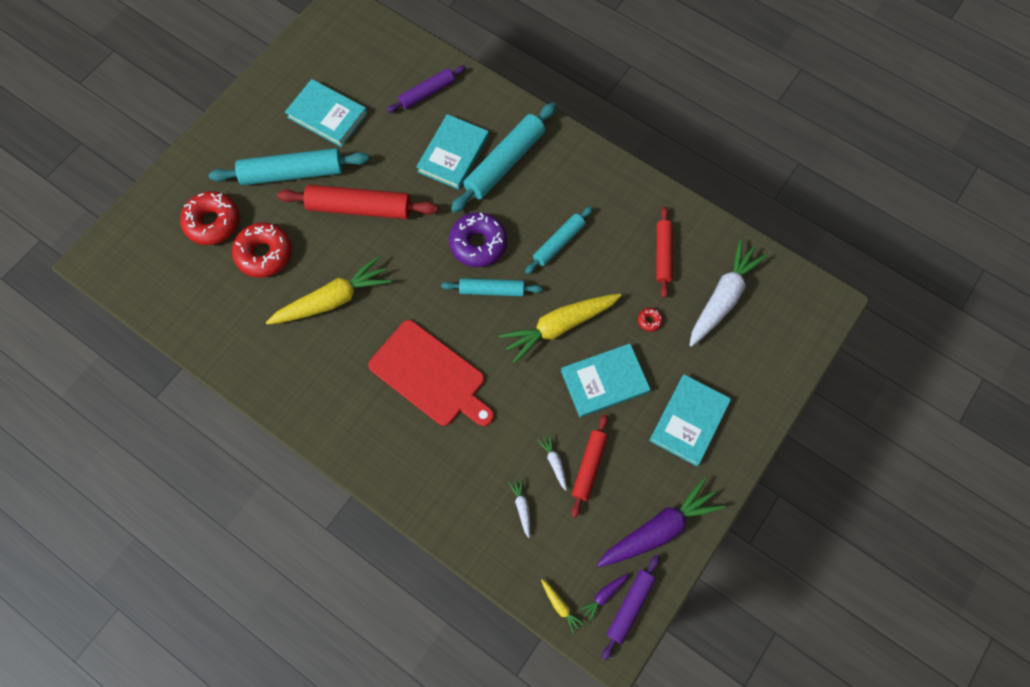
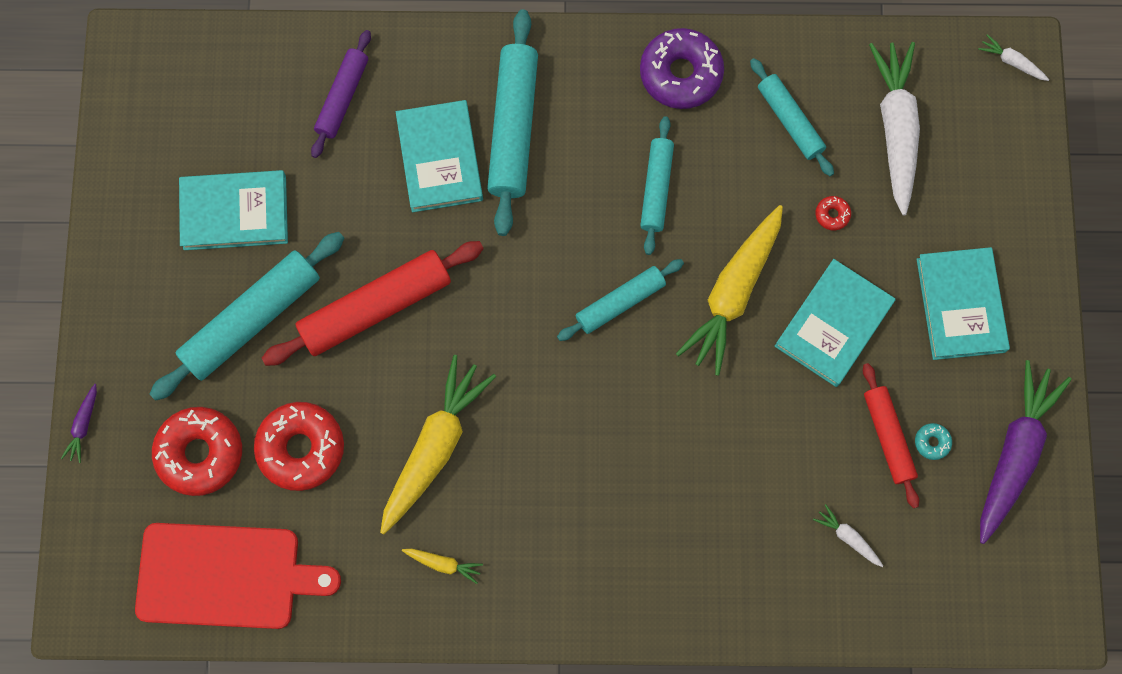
camera: 35 degrees left, 5 degrees up
red cutting board [368,320,494,426] -> red cutting board moved to [135,523,341,629]
purple donut [449,212,507,267] -> purple donut moved to [640,28,724,109]
white carrot [538,435,567,490] -> white carrot moved to [978,34,1049,81]
yellow carrot [541,579,586,635] -> yellow carrot moved to [402,548,483,584]
purple carrot [579,573,629,622] -> purple carrot moved to [61,384,97,463]
purple rolling pin [602,555,660,660] -> none
red rolling pin [656,207,673,298] -> turquoise rolling pin [750,58,834,176]
none -> turquoise donut [915,423,952,460]

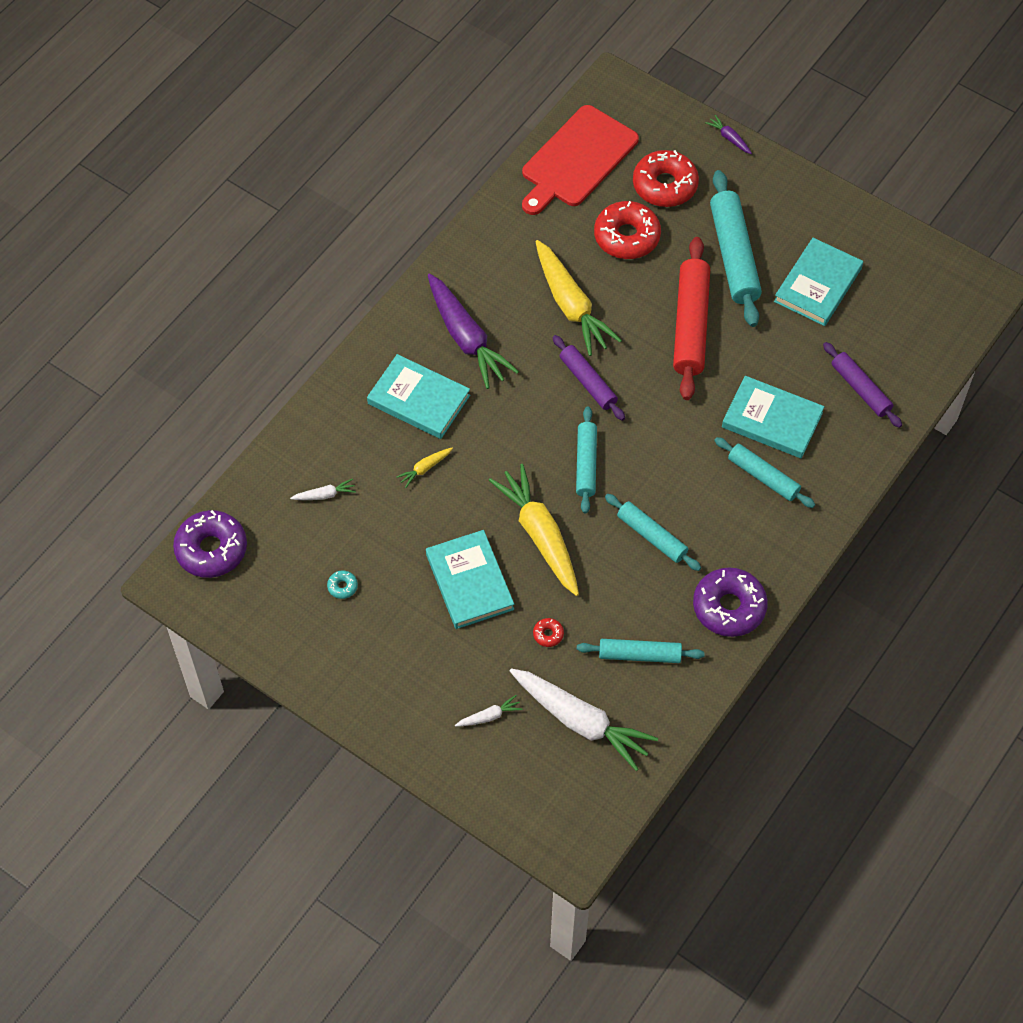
camera: 125 degrees right, 15 degrees down
yellow carrot [402,548,483,584] -> yellow carrot moved to [396,448,453,488]
turquoise rolling pin [487,9,538,236] -> turquoise rolling pin [714,437,815,508], size x0.61
red rolling pin [863,363,919,508] -> none
turquoise book [916,247,1010,360] -> turquoise book moved to [367,354,470,439]
white carrot [978,34,1049,81] -> white carrot moved to [455,695,523,727]
purple carrot [980,360,1072,544] -> purple carrot moved to [428,274,519,389]
none -> purple donut [173,510,247,578]
none -> purple rolling pin [553,335,625,421]

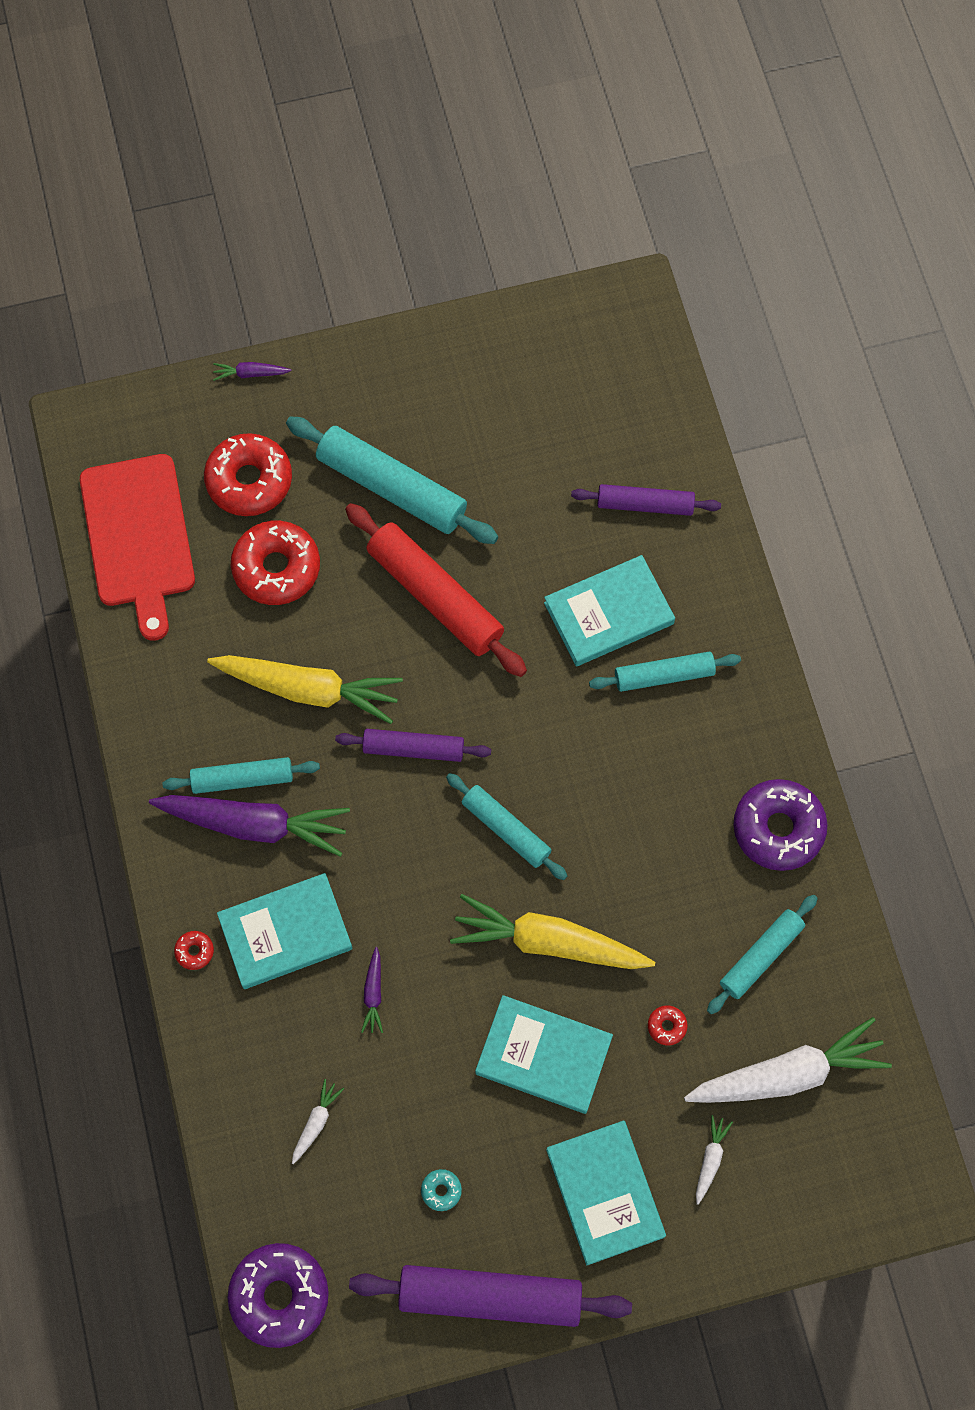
camera: 50 degrees left, 10 degrees up
yellow carrot [396,448,453,488] -> purple carrot [361,947,383,1033]
turquoise rolling pin [605,494,701,571] -> turquoise rolling pin moved to [162,757,320,794]
turquoise book [774,238,863,326] -> turquoise book moved to [546,1121,666,1265]
none -> red donut [174,931,214,970]
none -> purple rolling pin [349,1265,632,1327]

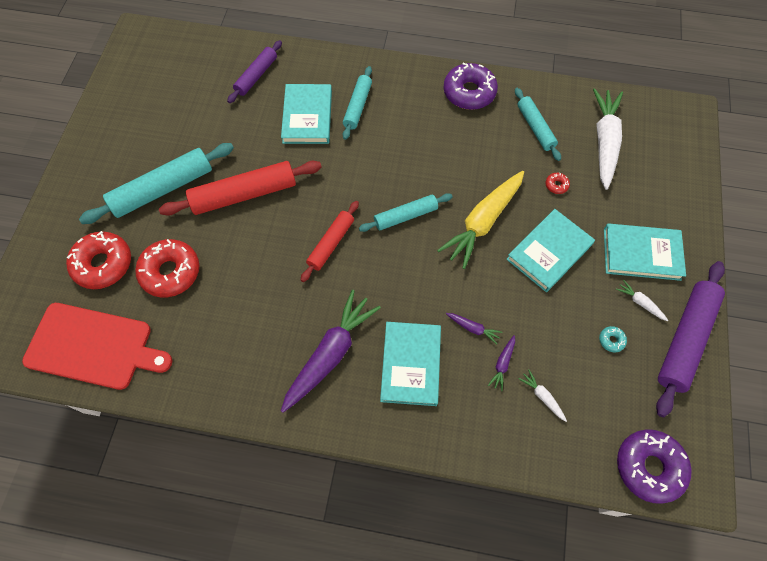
camera: 65 degrees left, 5 degrees down
turquoise rolling pin [162,757,320,794] -> none
red donut [174,931,214,970] -> none
yellow carrot [207,655,403,724] -> none
purple carrot [213,362,291,381] -> purple carrot moved to [488,335,515,391]
purple rolling pin [335,729,491,762] -> red rolling pin [301,201,359,282]
white carrot [696,1115,733,1205] -> white carrot moved to [616,280,668,321]

